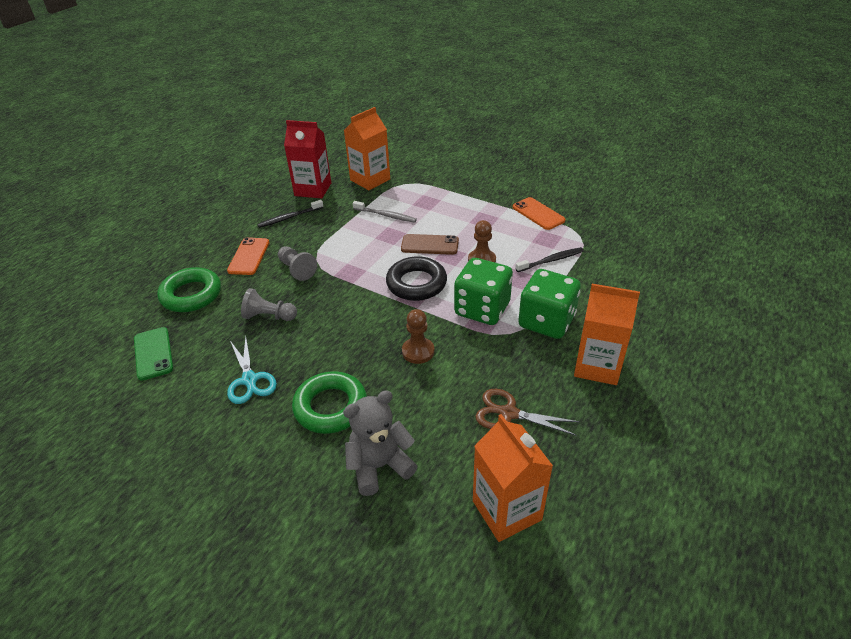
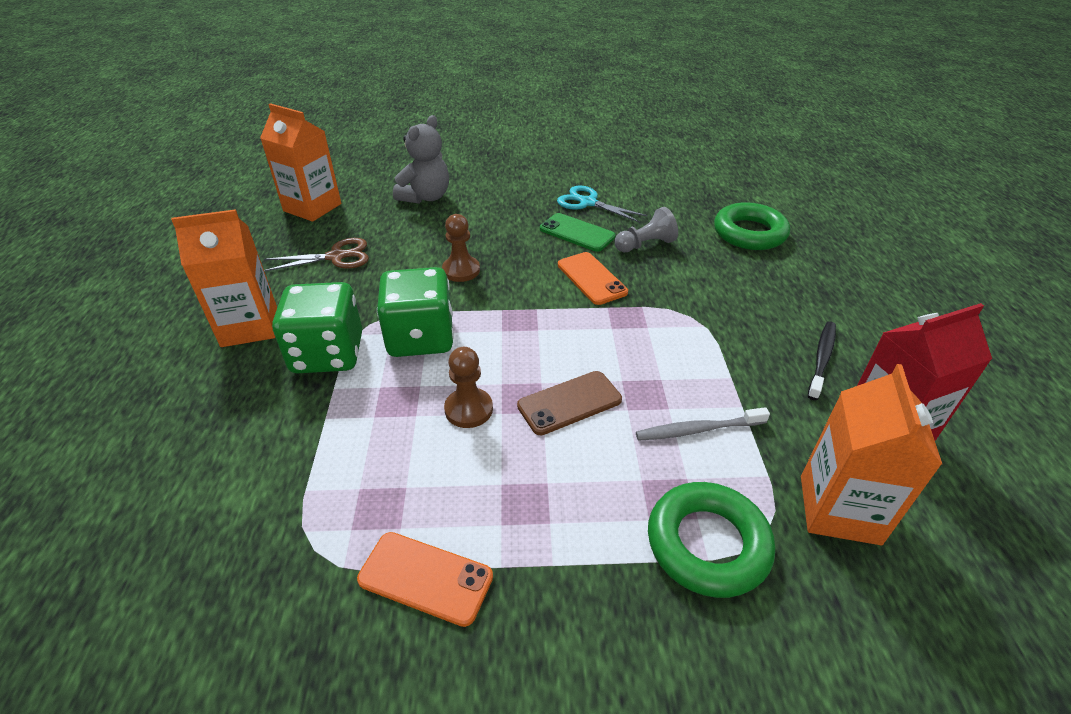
camera: 145 degrees right, 0 degrees up
green phone [134,327,173,381] -> green phone moved to [540,213,615,251]
orange phone [227,237,269,275] -> orange phone moved to [558,252,628,305]
grey pawn [278,246,317,281] -> none
green ring [292,371,367,434] -> green ring moved to [648,482,775,598]
black ring [386,256,447,301] -> none
black toothbrush [515,247,584,272] -> none

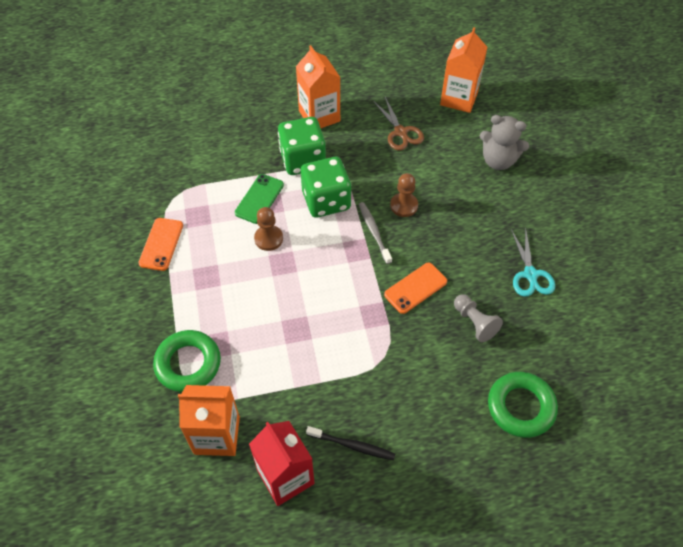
camera: 80 degrees right, 15 degrees up
brown phone [517,371,622,435] -> none
green phone [540,213,615,251] -> green phone moved to [235,174,284,224]
turquoise scissors [557,185,648,223] -> turquoise scissors turned 150 degrees clockwise [511,228,555,297]
grey toothbrush [636,407,770,441] -> grey toothbrush moved to [359,202,392,264]

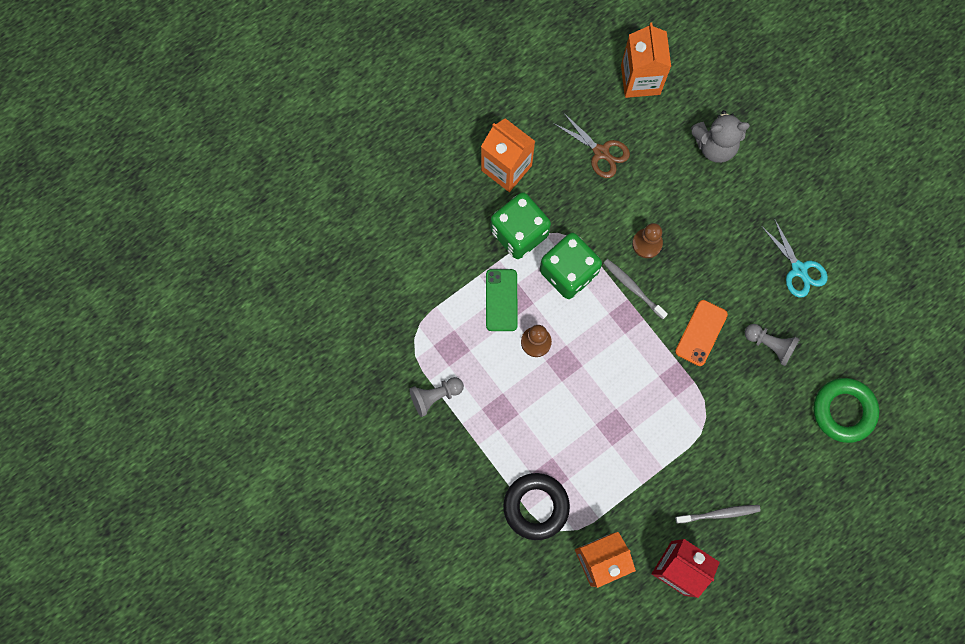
camera: 25 degrees left, 20 degrees up
orange phone [138,218,183,271] -> grey pawn [409,377,464,417]
green ring [153,330,221,392] -> black ring [503,473,570,540]
black toothbrush [306,426,395,460] -> grey toothbrush [675,505,761,524]

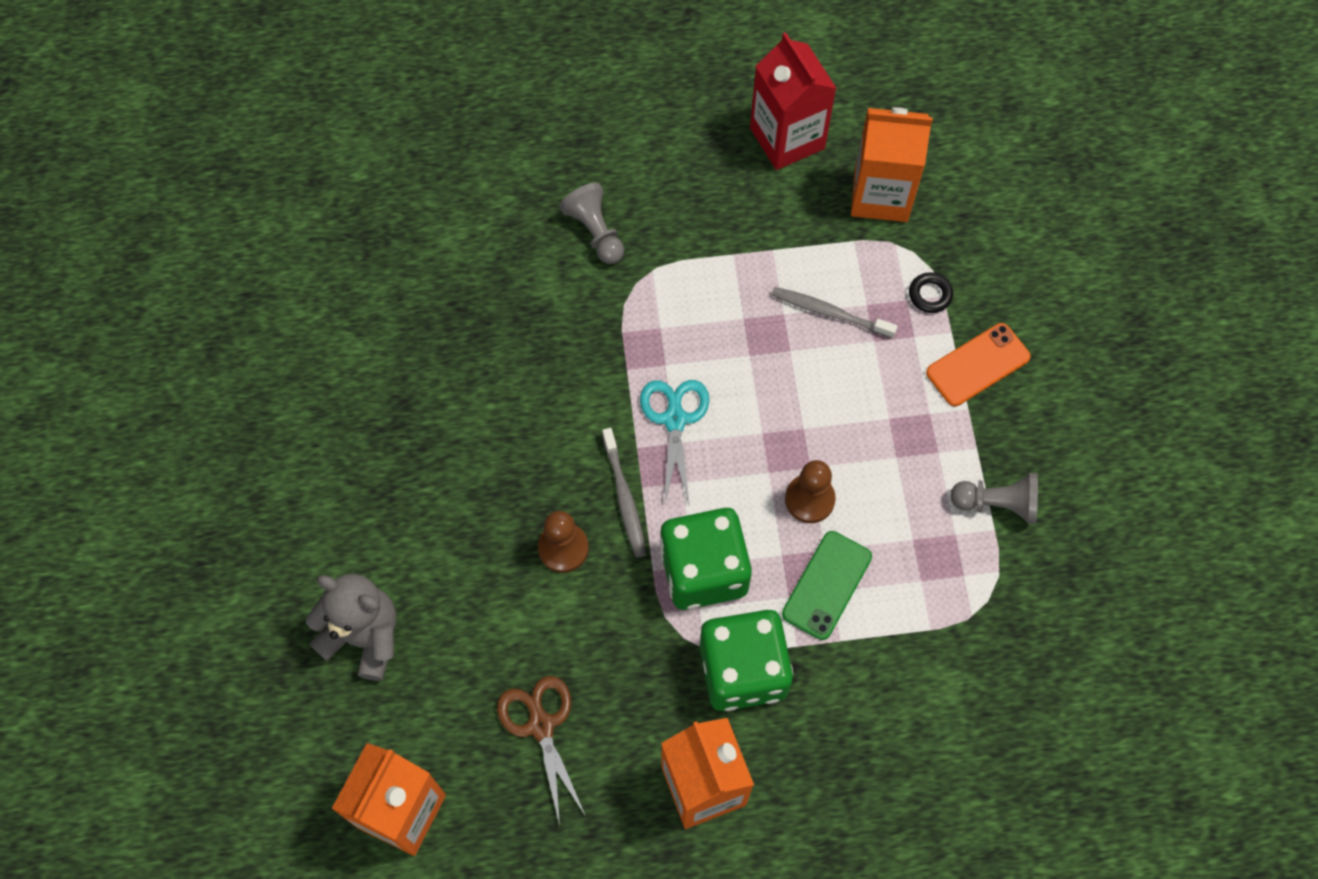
camera: 150 degrees left, 10 degrees down
black ring [503,473,570,540] -> black ring [909,272,953,313], size x0.44
orange phone [675,300,728,366] -> orange phone moved to [926,323,1031,406]
grey toothbrush [675,505,761,524] -> grey toothbrush moved to [772,287,898,338]
grey pawn [745,324,800,366] -> grey pawn moved to [559,183,624,264]
turquoise scissors [761,218,828,298] -> turquoise scissors moved to [640,380,709,506]
green ring [814,378,879,443] -> none

